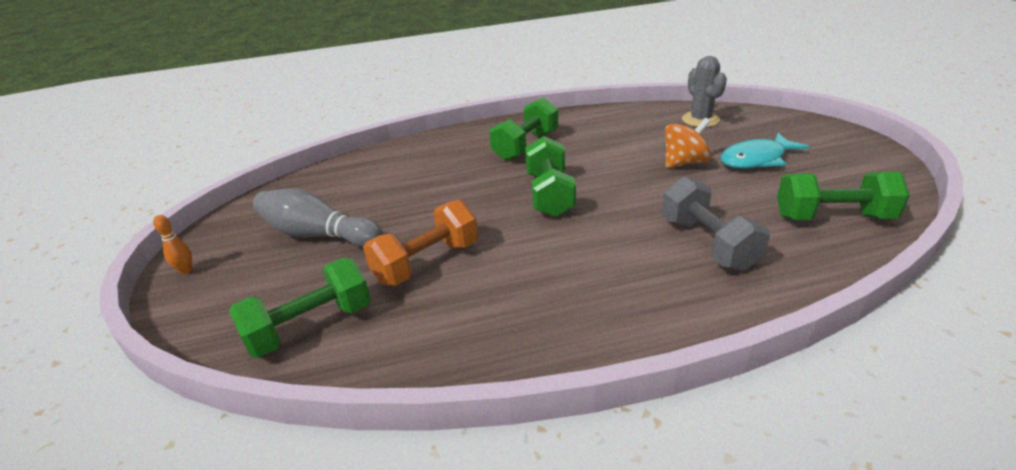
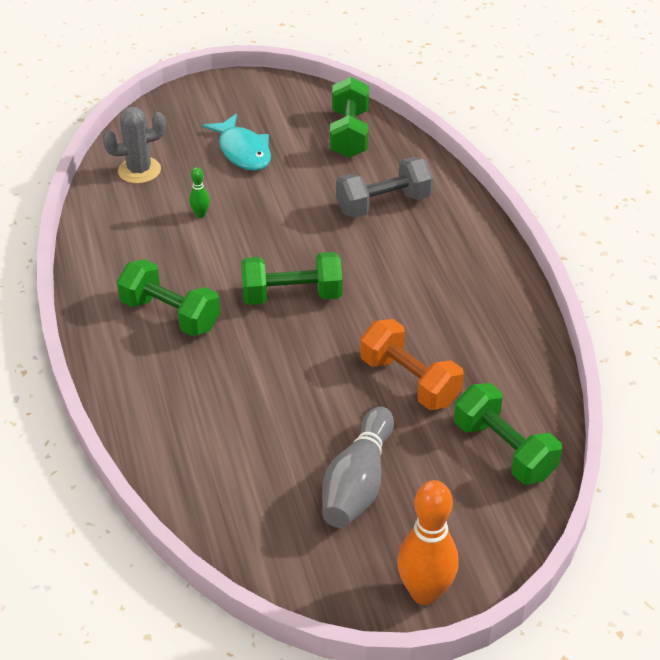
camera: 95 degrees left, 10 degrees up
orange bowling pin [153,215,192,274] -> orange bowling pin [397,480,459,605], size x2.23
orange spinning top [665,118,711,168] -> none
none -> green bowling pin [189,167,210,218]

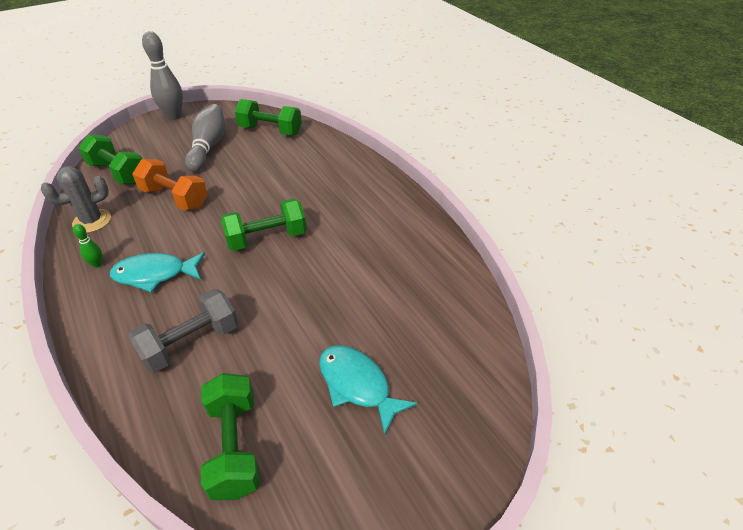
camera: 165 degrees right, 0 degrees up
grey cactus [102,107,166,184] -> grey cactus moved to [41,166,111,233]
green dumbbell [117,259,220,336] -> green dumbbell moved to [235,99,302,135]
green bowling pin [189,167,210,218] -> green bowling pin moved to [73,224,102,268]
orange bowling pin [397,480,459,605] -> grey bowling pin [142,31,183,120]
none -> turquoise fish [110,252,205,293]

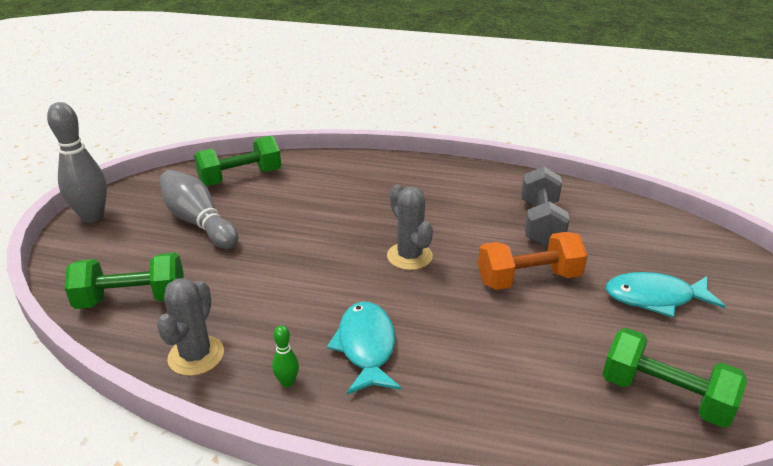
camera: 45 degrees left, 10 degrees down
turquoise fish [110,252,205,293] -> turquoise fish turned 135 degrees clockwise [327,301,401,395]
grey dumbbell [128,289,238,373] -> grey dumbbell moved to [521,166,570,247]
orange dumbbell [132,159,208,210] -> orange dumbbell moved to [478,232,588,290]
green dumbbell [221,199,307,251] -> grey cactus [387,185,433,270]

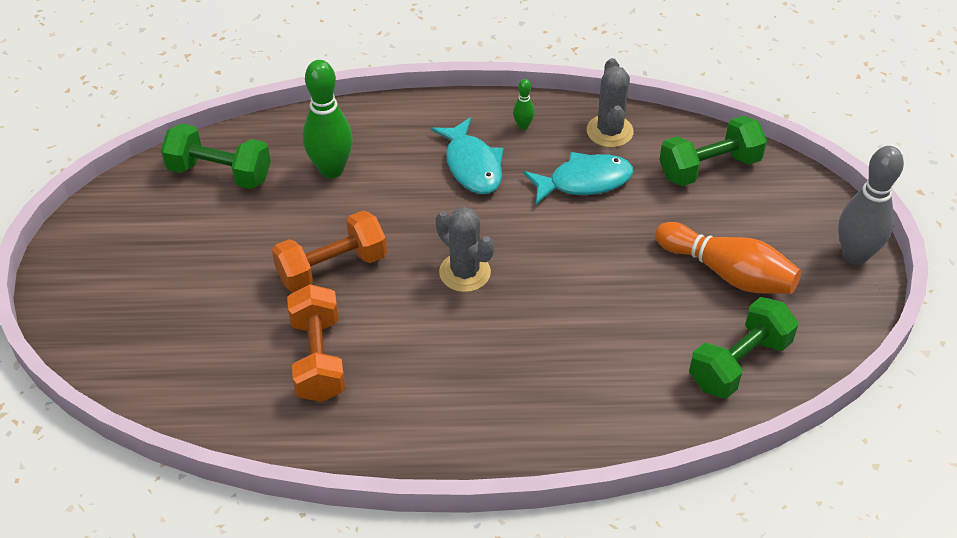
camera: 165 degrees right, 15 degrees up
grey bowling pin [159,170,238,249] -> orange bowling pin [655,222,801,294]
grey dumbbell [521,166,570,247] -> orange dumbbell [287,284,345,402]
turquoise fish [606,272,726,318] -> turquoise fish moved to [523,152,634,205]
none -> green bowling pin [303,60,353,179]

